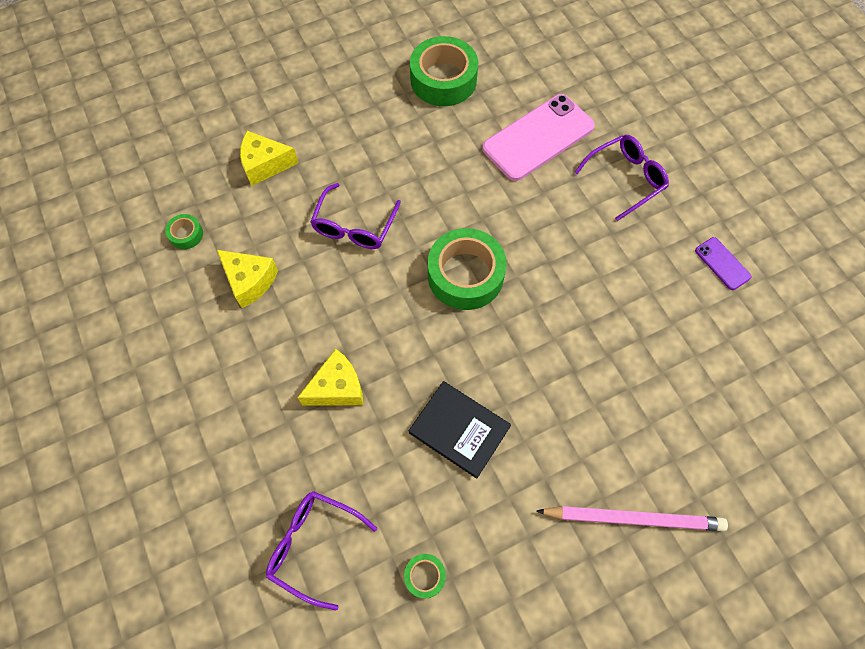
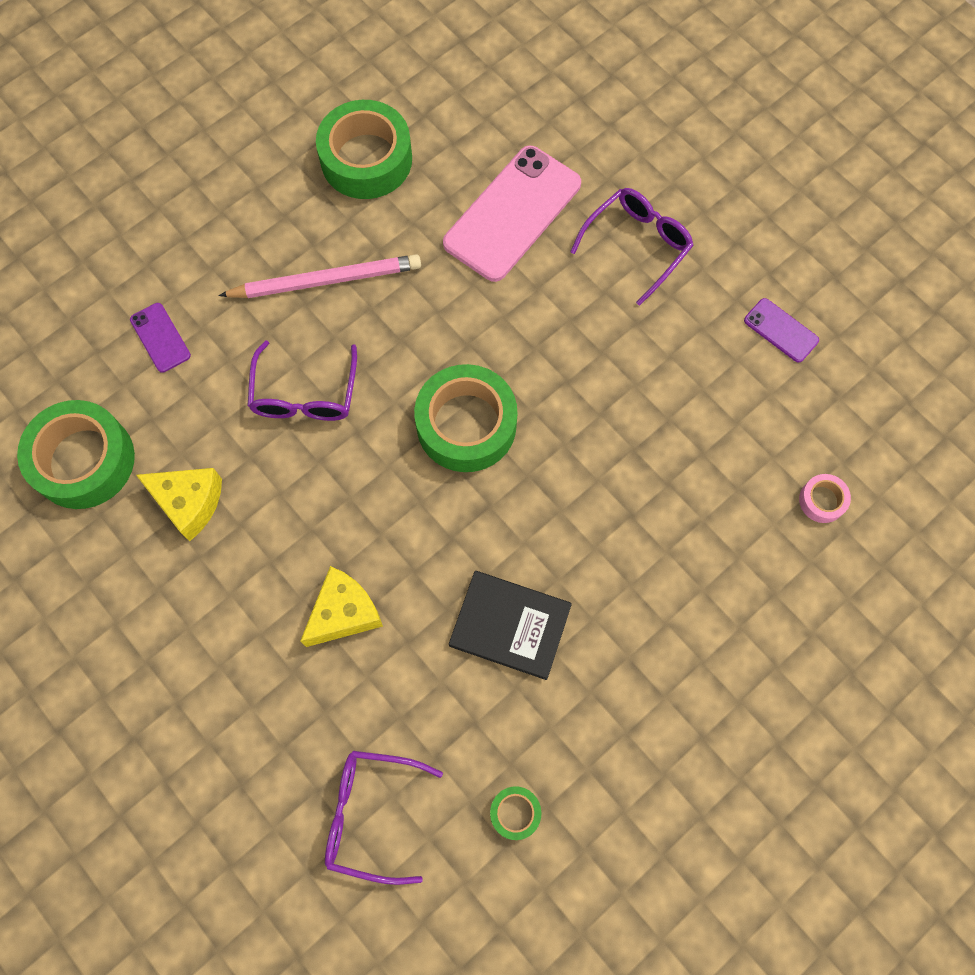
camera: 15 degrees left, 5 degrees up
green tape [165,214,203,249] -> green tape [17,400,135,509], size x2.22
yellow cheese [240,131,298,186] -> purple phone [130,303,191,373]
pink pencil [536,506,728,531] -> pink pencil moved to [218,254,421,298]
none -> pink tape [799,474,851,523]

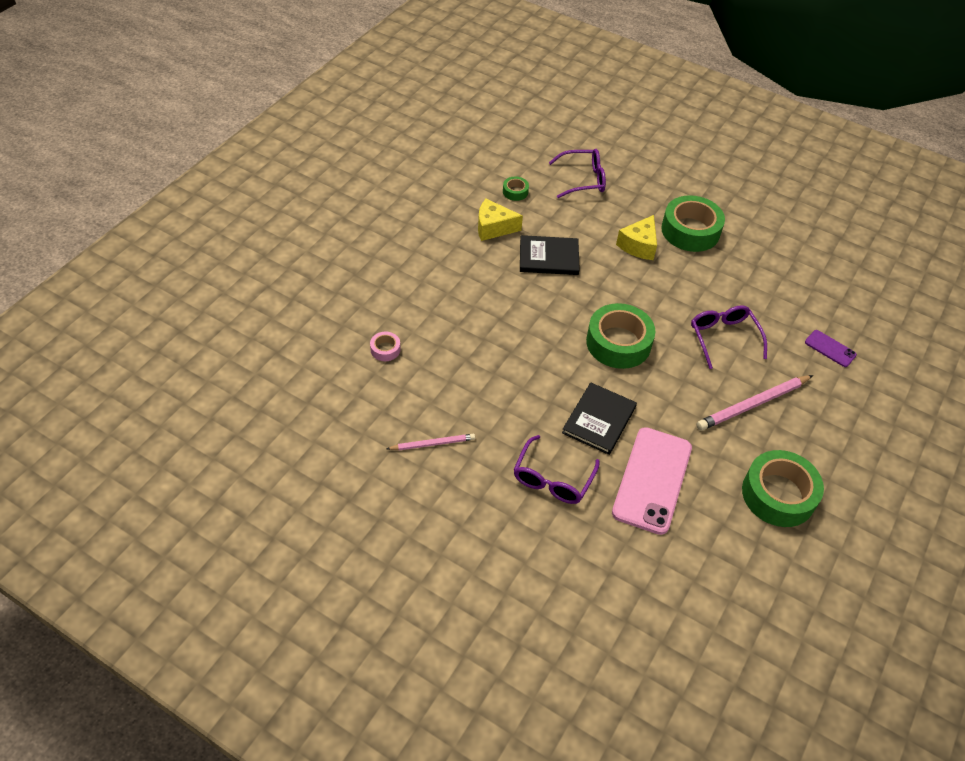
camera: 160 degrees right, 20 degrees down
green tape [17,400,135,509] -> green tape moved to [661,195,725,252]
yellow cheese [136,468,222,541] -> yellow cheese moved to [478,199,523,241]
purple phone [744,298,819,362] -> pink pencil [387,434,475,450]
none -> black book [562,382,637,455]

